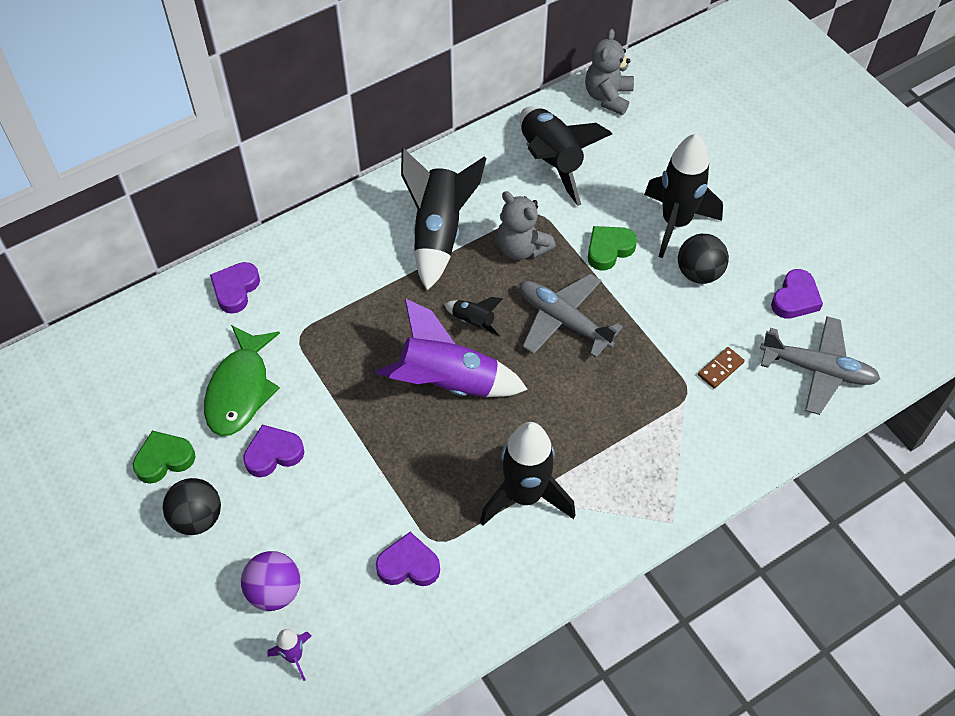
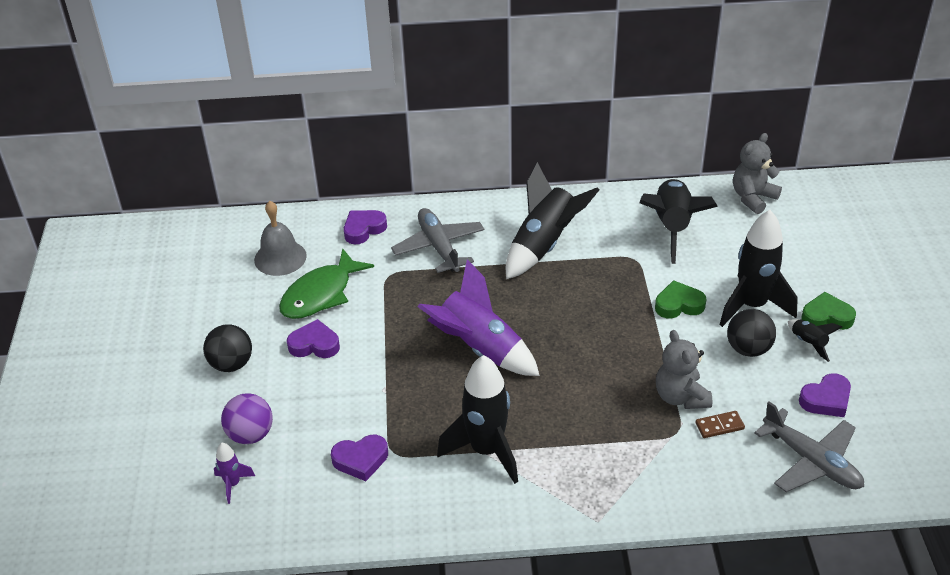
camera: 30 degrees right, 15 degrees down
green heart [133,431,195,484] -> green heart moved to [801,292,856,330]
purple heart [376,532,440,586] -> purple heart turned 135 degrees clockwise [331,435,388,481]
black rocket [444,297,503,337] -> black rocket moved to [788,319,842,362]
grey teddy bear [497,191,556,260] -> grey teddy bear moved to [656,330,712,409]
grey plane [519,273,623,358] -> grey plane moved to [391,208,484,273]
none -> grey bell [254,201,307,276]

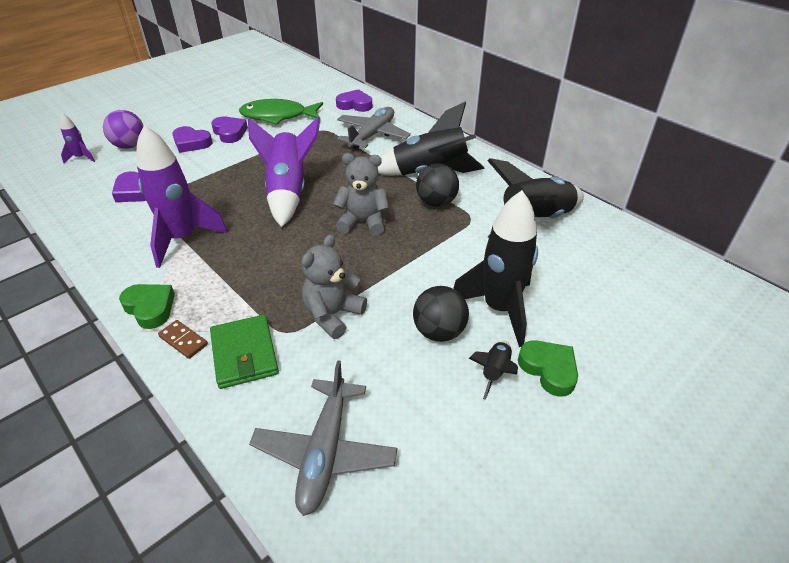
camera: 50 degrees right, 0 degrees up
black ball [203,324,252,372] -> black ball moved to [416,163,459,207]
grey bell [254,201,307,276] -> none
black rocket [437,355,518,484] -> purple rocket [137,125,228,268]
green heart [655,280,706,319] -> green heart moved to [119,284,175,329]
brown domino [695,411,745,438] -> brown domino moved to [158,320,208,359]
grey teddy bear [733,133,782,214] -> grey teddy bear moved to [333,153,389,236]
purple heart [799,373,851,417] -> purple heart moved to [172,126,212,153]
none -> green wallet [210,315,279,389]

